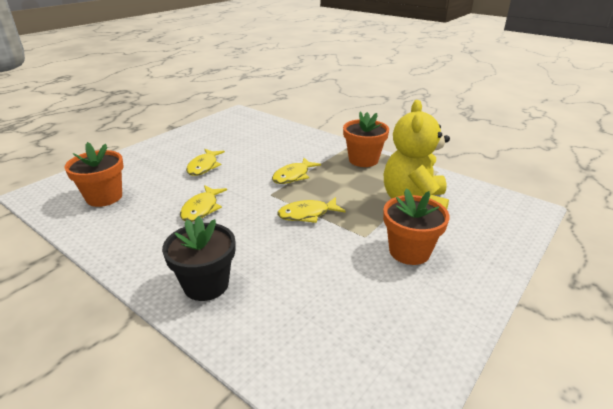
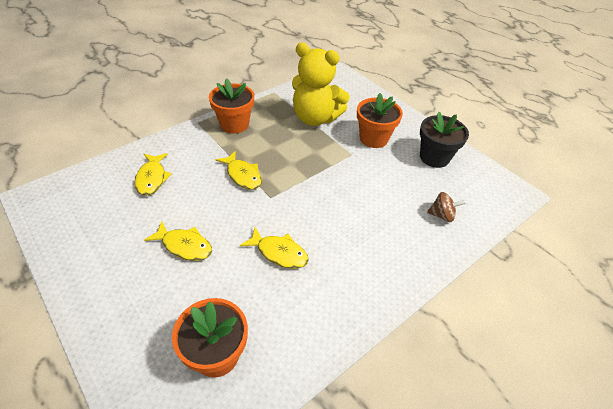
camera: 80 degrees left, 15 degrees up
black flower pot [162,216,235,301] -> black flower pot moved to [420,111,469,168]
yellow fish [277,197,346,223] -> yellow fish moved to [135,153,172,196]
none -> brown spinning top [427,192,466,222]

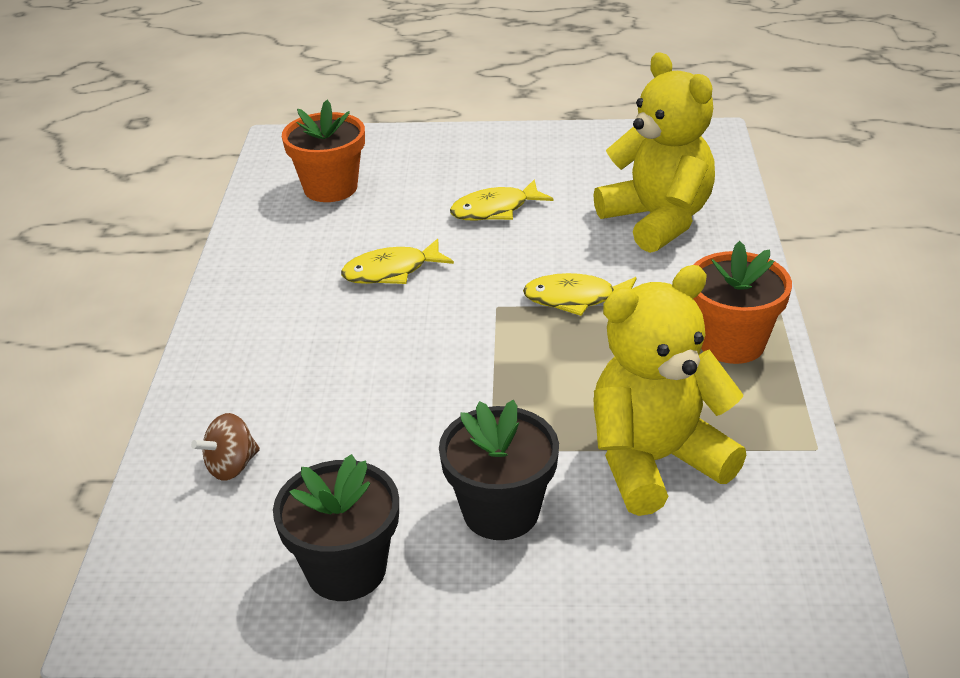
camera: 135 degrees right, 10 degrees down
yellow fish [135,153,172,196] -> yellow teddy bear [593,52,715,253]
orange flower pot [357,93,403,148] -> black flower pot [439,400,559,540]

